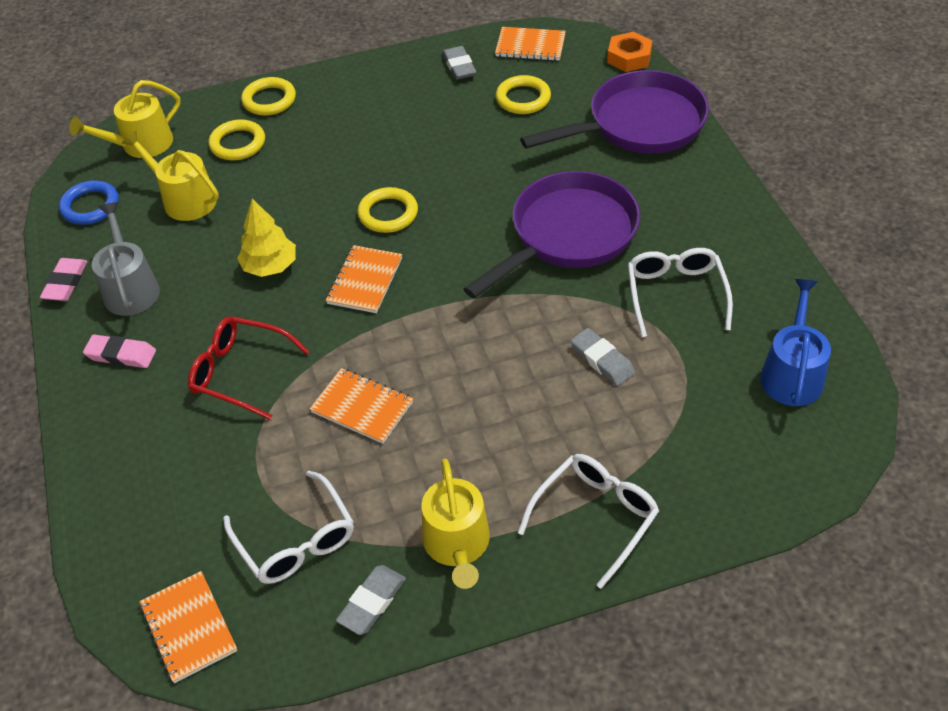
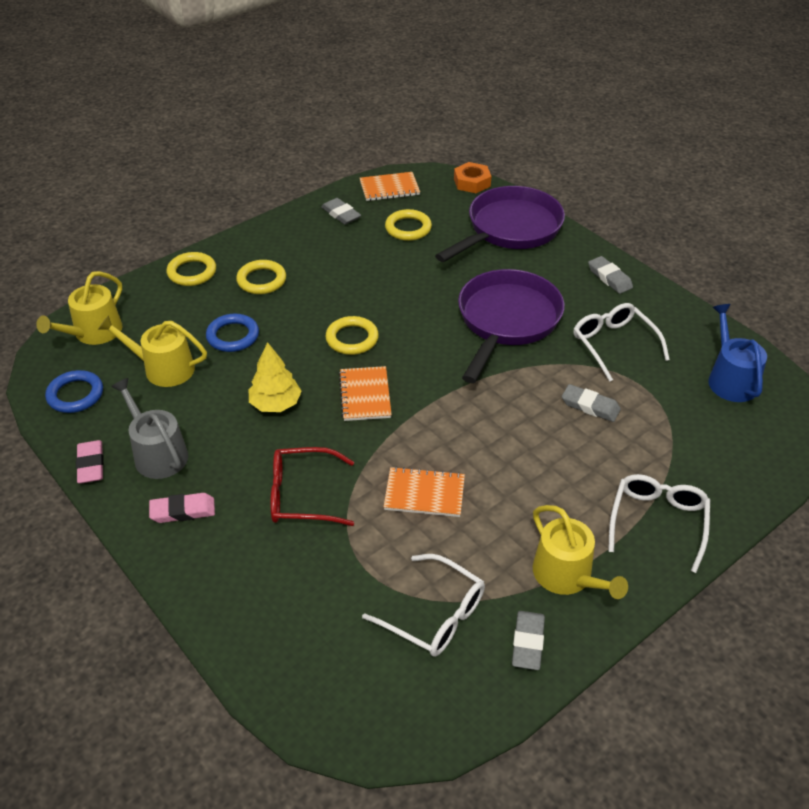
camera: 25 degrees left, 5 degrees down
orange notebook [139,571,237,683] -> none
yellow ring [209,120,265,160] -> yellow ring moved to [236,260,286,294]
none -> blue ring [206,314,259,352]
none -> grey eraser [588,256,633,294]

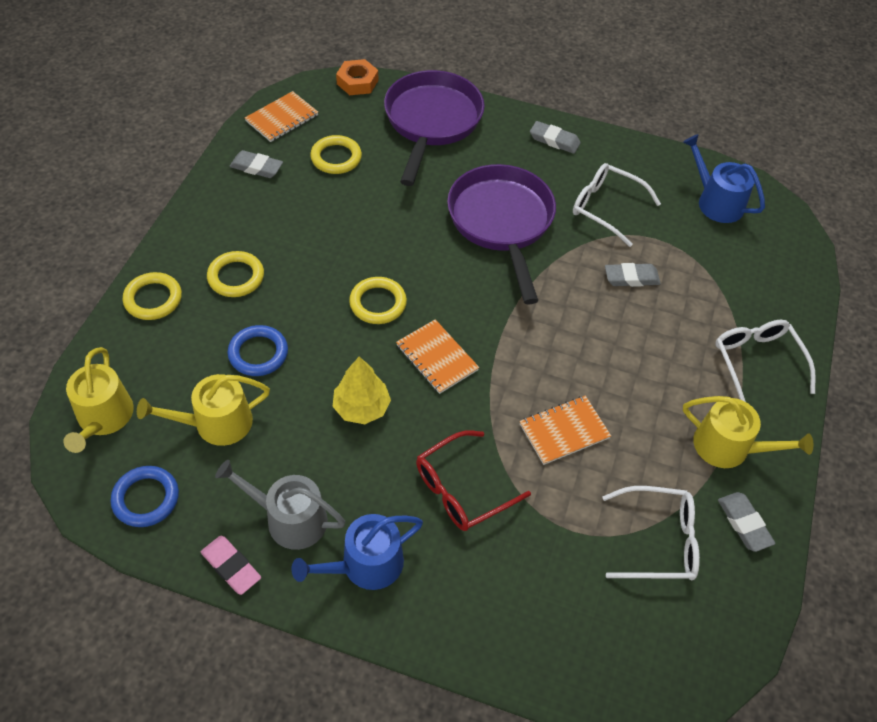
camera: 35 degrees left, 10 degrees up
pink eraser [149,493,215,523] -> blue watering can [291,514,423,590]

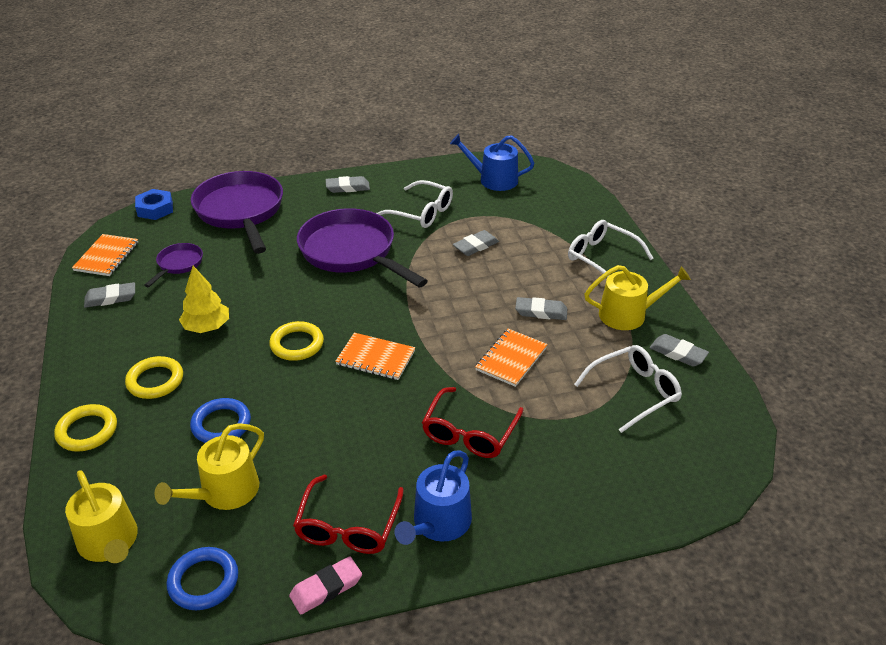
camera: 30 degrees left, 15 degrees down
pink eraser [201,536,261,595] -> pink eraser turned 45 degrees counterclockwise [289,556,362,614]
grey watering can [215,460,346,550] -> red glasses [293,475,404,554]
yellow ring [310,135,362,174] -> purple pan [144,243,203,287]
yellow tree [333,357,391,424] -> yellow tree moved to [179,266,229,333]
orange nut [336,59,378,95] -> blue nut [135,189,173,220]
white glasses [573,163,661,247] -> white glasses turned 150 degrees counterclockwise [376,180,453,228]
none -> grey eraser [515,297,567,320]

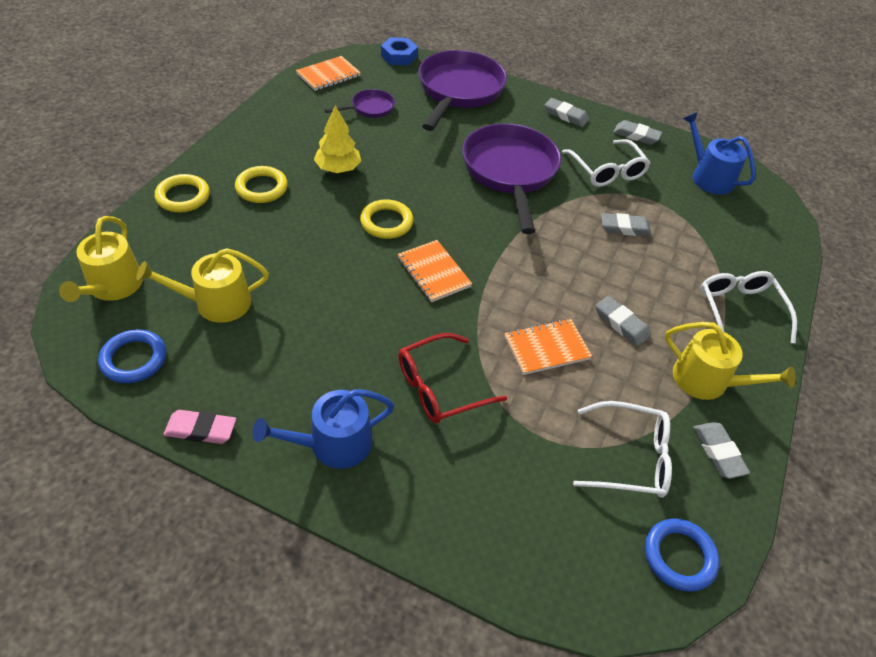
camera: 35 degrees right, 10 degrees up
grey eraser [84,282,135,308] -> grey eraser moved to [613,120,662,145]
blue ring [190,398,251,443] -> blue ring moved to [645,518,720,592]
red glasses [293,475,404,554] -> none

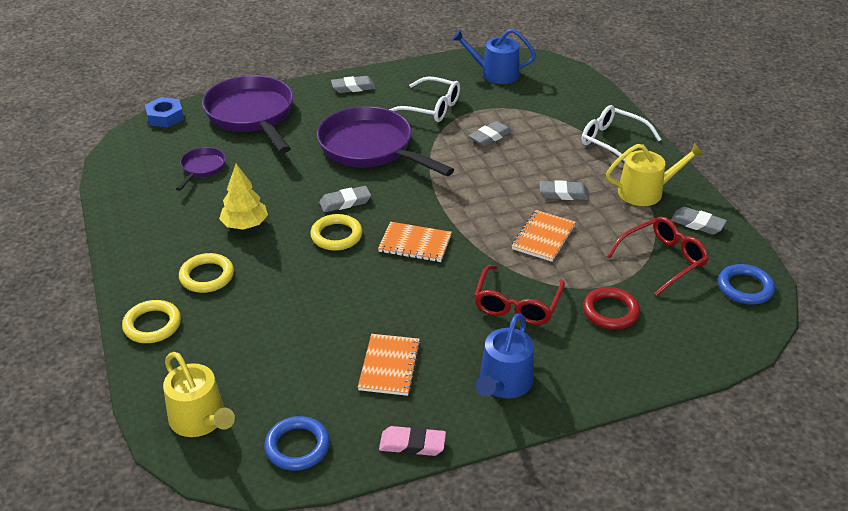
camera: 40 degrees left, 10 degrees down
yellow watering can [136,248,269,323] -> none
pink eraser [163,410,236,444] -> pink eraser turned 45 degrees clockwise [379,426,446,456]
orange notebook [296,56,361,91] -> orange notebook moved to [358,334,421,396]
white glasses [573,401,672,498] -> red glasses [606,216,709,296]
grey eraser [613,120,662,145] -> grey eraser moved to [319,186,371,212]
none -> red ring [583,287,640,329]

